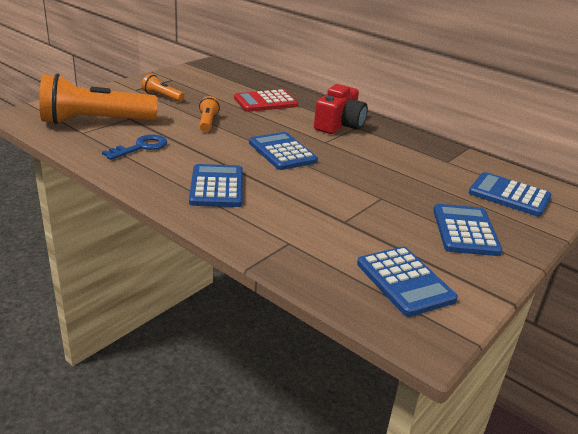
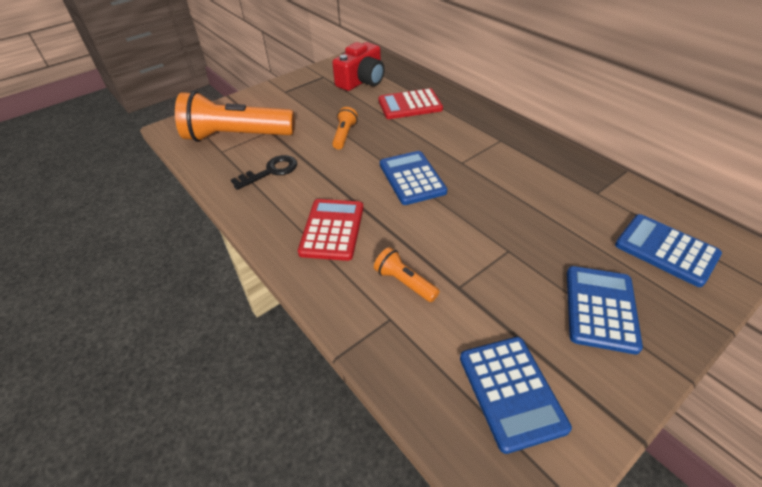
camera: 15 degrees right, 15 degrees up
blue key [102,134,167,160] -> black key [231,155,297,190]
orange flashlight [142,74,185,102] -> orange flashlight moved to [374,247,440,302]
blue calculator [189,164,243,207] -> red calculator [298,199,363,261]
red camera [314,84,368,134] -> red camera moved to [332,42,385,91]

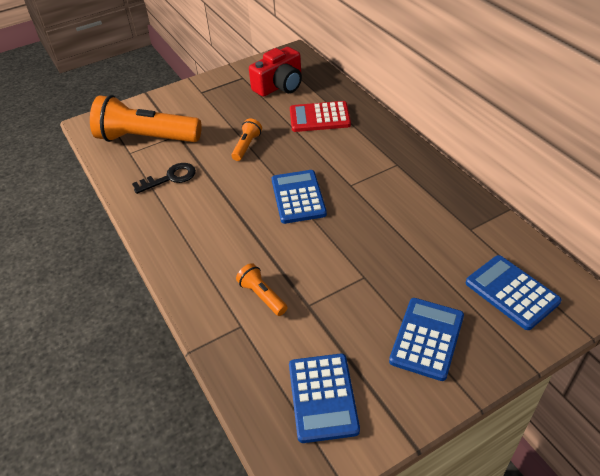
camera: 10 degrees right, 0 degrees up
red calculator [298,199,363,261] -> none

